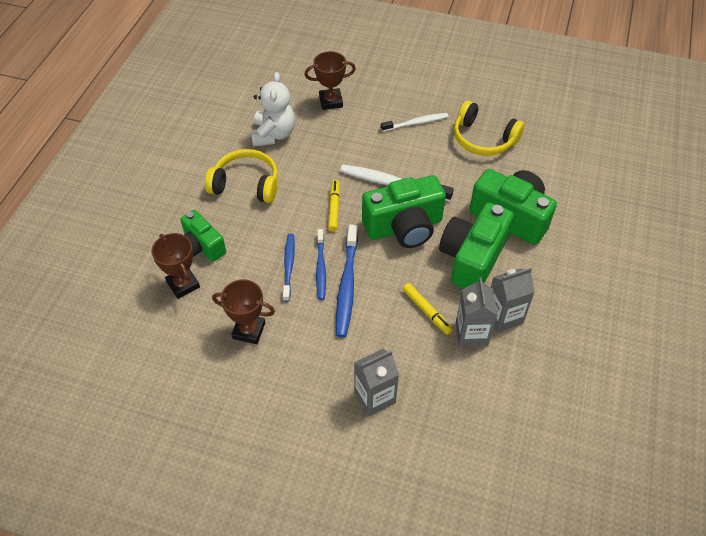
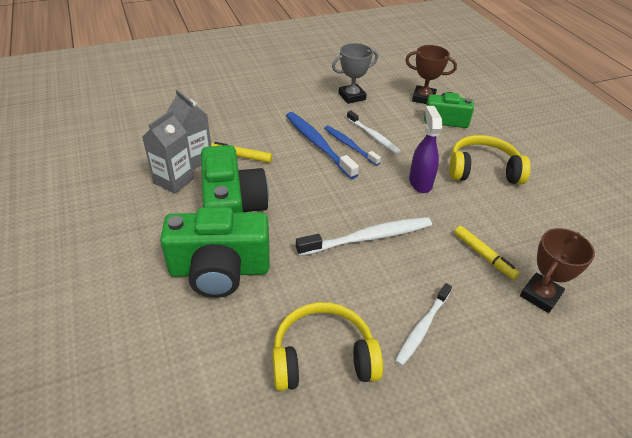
camera: 140 degrees right, 10 degrees down
yellow headphones [205,149,278,203] -> yellow headphones turned 150 degrees counterclockwise [449,135,531,185]
brown trophy [212,279,275,344] -> grey trophy [332,43,378,104]
white teddy bear [251,72,295,147] -> none
blue toothbrush [283,233,295,302] -> white toothbrush [347,111,400,154]
yellow marker [328,180,340,231] -> yellow marker moved to [454,226,519,280]
grey carton [354,349,399,416] -> none
green camera [362,175,446,248] -> none
none -> purple spray bottle [409,106,442,193]

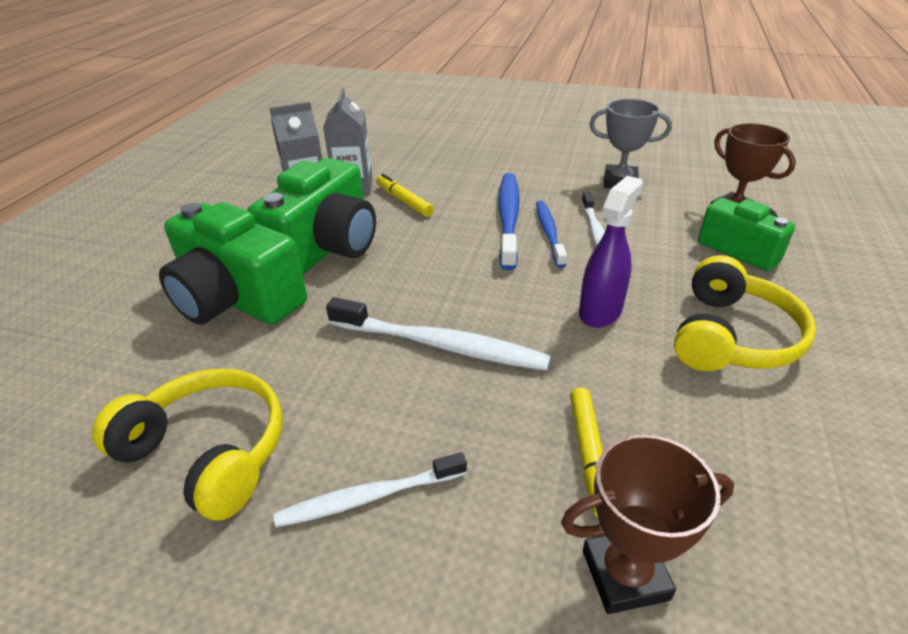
camera: 40 degrees right, 5 degrees down
yellow headphones [449,135,531,185] -> yellow headphones turned 75 degrees clockwise [674,255,816,371]

